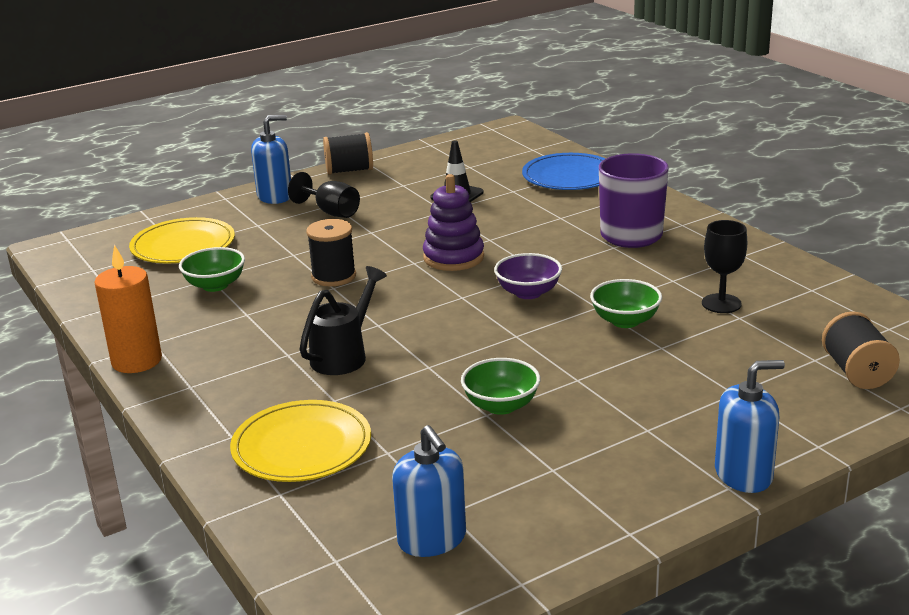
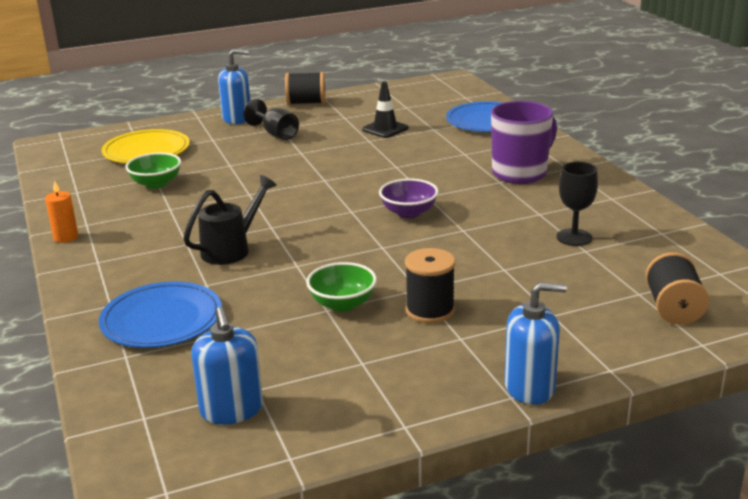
camera: 10 degrees right, 0 degrees up
orange candle [94,245,162,373] -> orange candle [45,180,78,243], size x0.58
yellow plate [230,400,371,482] -> blue plate [99,281,222,348]
black spool [306,219,356,286] -> black spool moved to [405,248,455,323]
purple stacking toy [423,174,484,271] -> none
green bowl [590,279,662,328] -> none

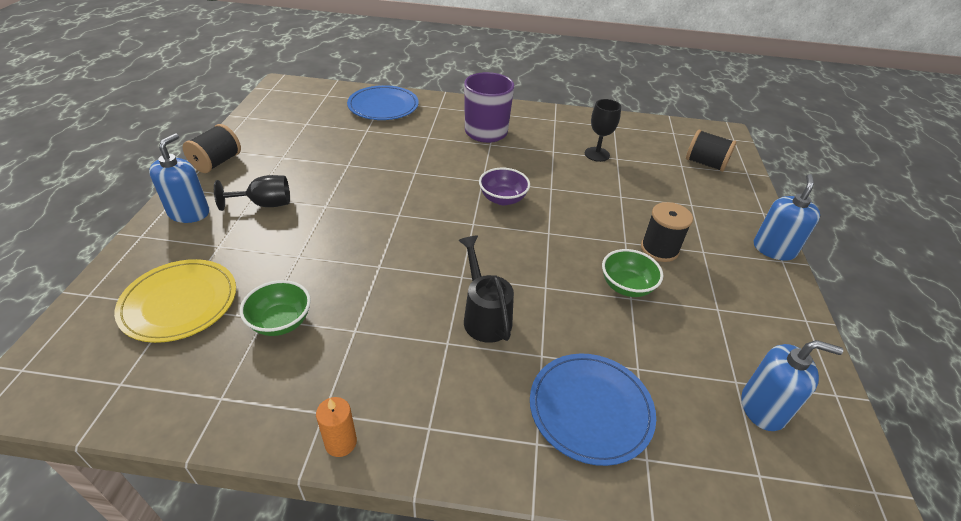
camera: 65 degrees left, 15 degrees up
black traffic cone [362,81,409,138] -> none

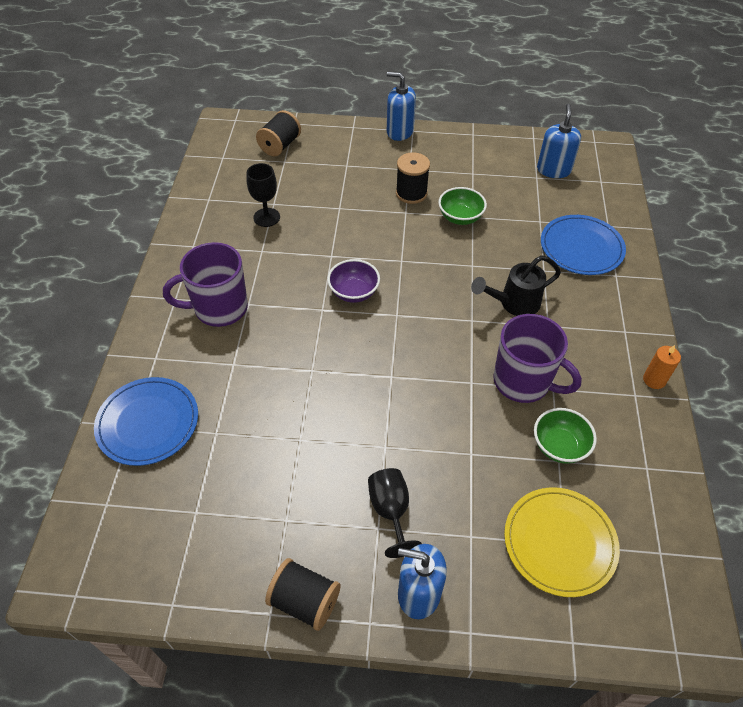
camera: 90 degrees left, 10 degrees up
none -> purple mug [493,314,582,403]

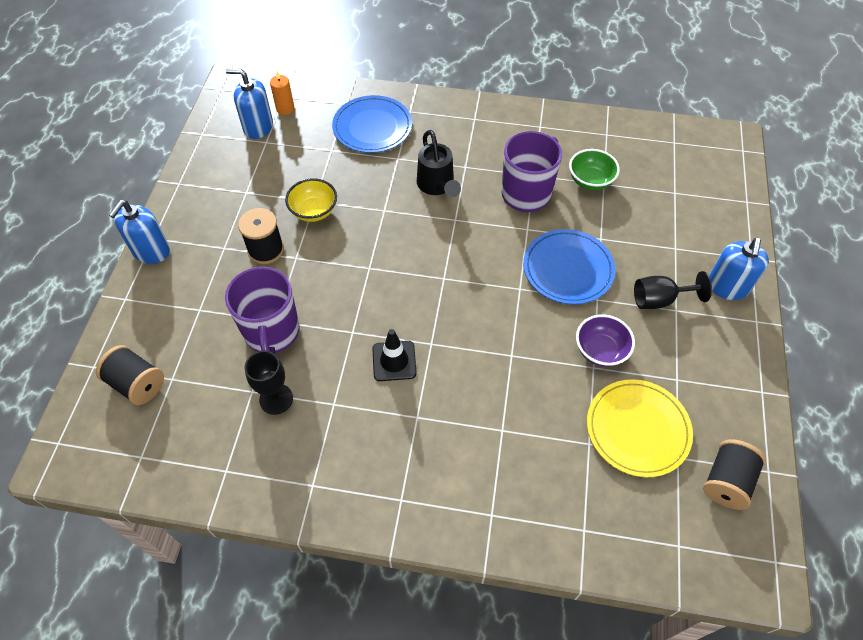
camera: 85 degrees left, 5 degrees up
blue plate [94,377,198,466] -> blue plate moved to [523,229,615,304]
purple mug [163,242,248,327] -> purple mug moved to [225,267,300,354]
black spool [265,558,341,631] -> black spool moved to [703,439,766,510]
purple bowl [327,259,380,303] -> purple bowl moved to [576,314,635,367]
green bowl [438,187,487,225] -> yellow bowl [285,178,337,222]
yellow plate [504,487,620,597] -> yellow plate moved to [587,379,693,477]
orange candle [643,345,681,389] -> orange candle moved to [270,71,294,115]
none -> black traffic cone [372,329,417,381]

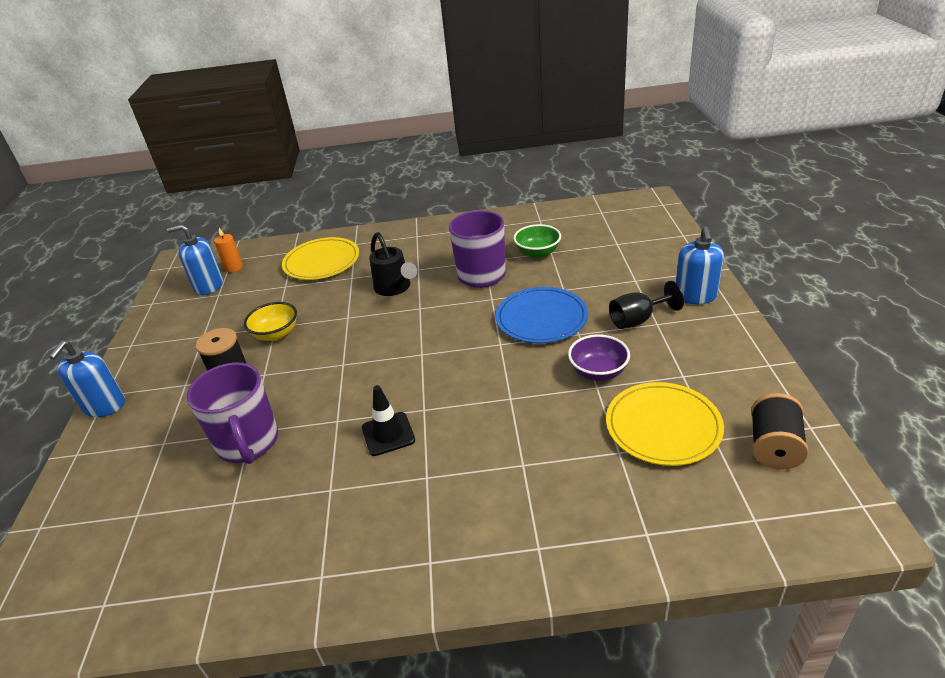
camera: 10 degrees left, 20 degrees down
black spool [96,345,164,405] -> none
black goblet [245,351,293,415] -> none
blue plate [332,95,412,153] -> yellow plate [282,237,359,280]

